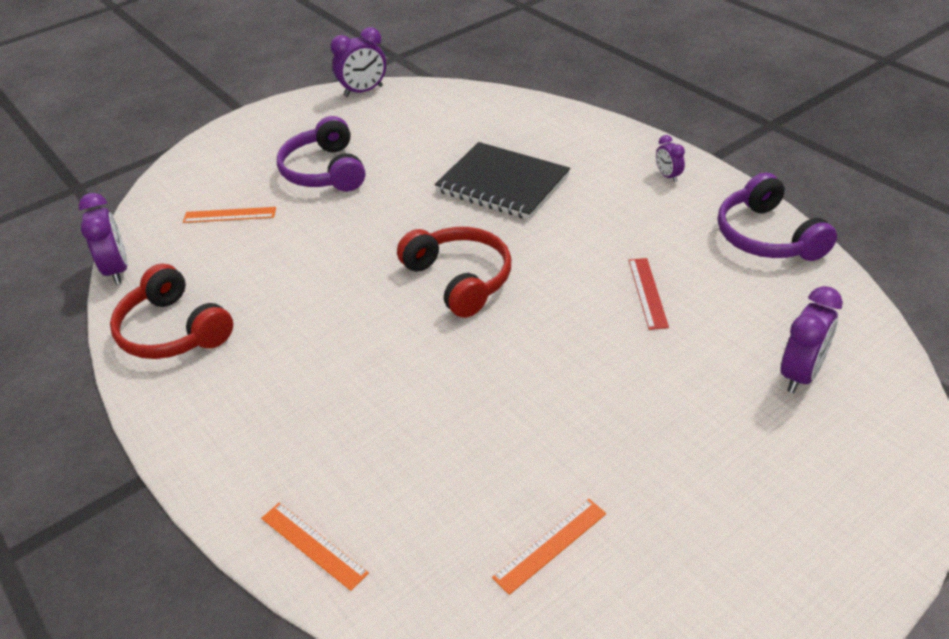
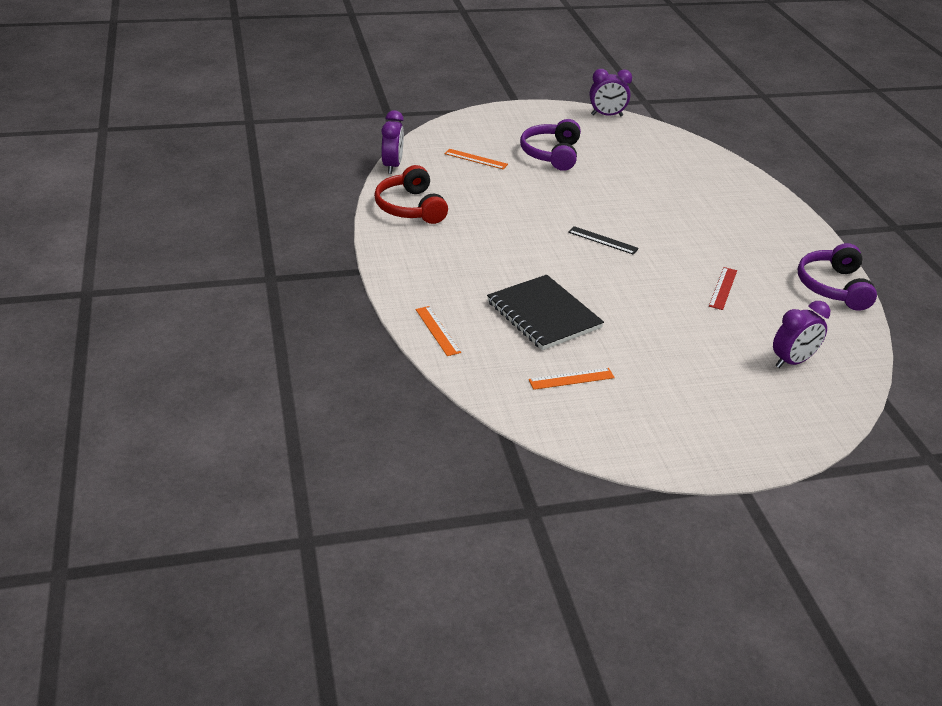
camera: 20 degrees right, 5 degrees down
red headphones [397,227,511,318] -> black ruler [568,226,639,255]
black notebook [435,142,570,220] -> black notebook moved to [487,275,604,350]
purple clock [656,135,685,182] -> none

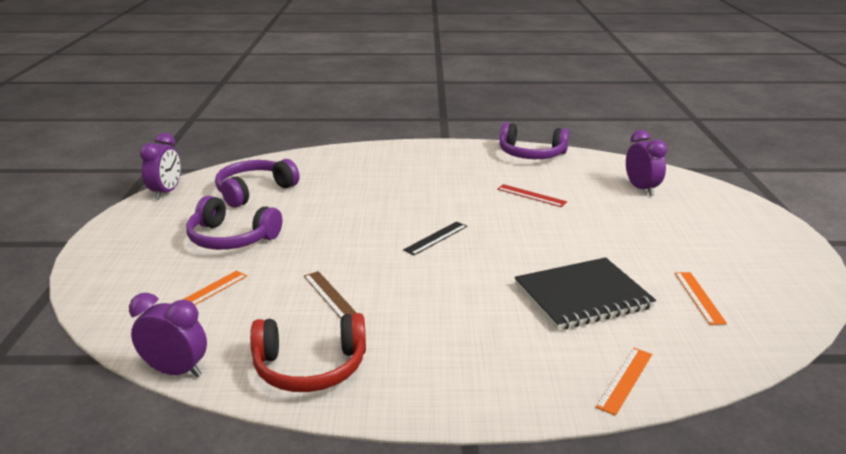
camera: 75 degrees left, 10 degrees down
orange ruler [416,306,461,356] -> orange ruler turned 45 degrees counterclockwise [596,348,652,416]
none -> purple headphones [215,159,299,208]
none -> brown ruler [304,271,357,319]

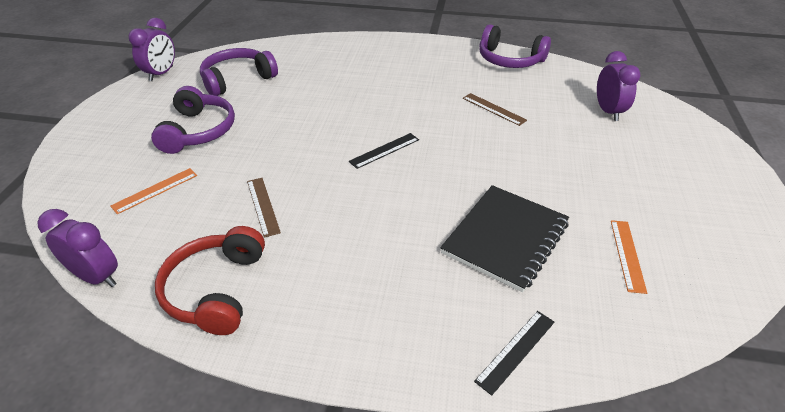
camera: 10 degrees right, 15 degrees up
purple headphones [186,196,282,250] -> purple headphones turned 120 degrees counterclockwise [151,86,235,154]
red headphones [250,313,366,392] -> red headphones turned 90 degrees clockwise [155,226,265,335]
red ruler [497,184,567,207] -> brown ruler [463,93,527,126]
black notebook [514,257,656,330] -> black notebook turned 45 degrees counterclockwise [440,185,569,293]
orange ruler [596,348,652,416] -> black ruler [474,311,554,396]

